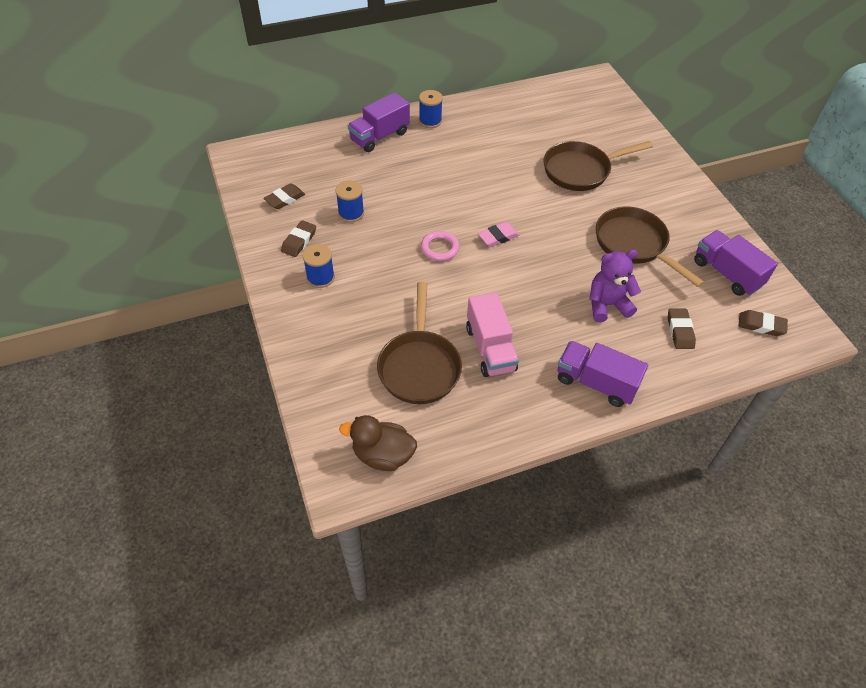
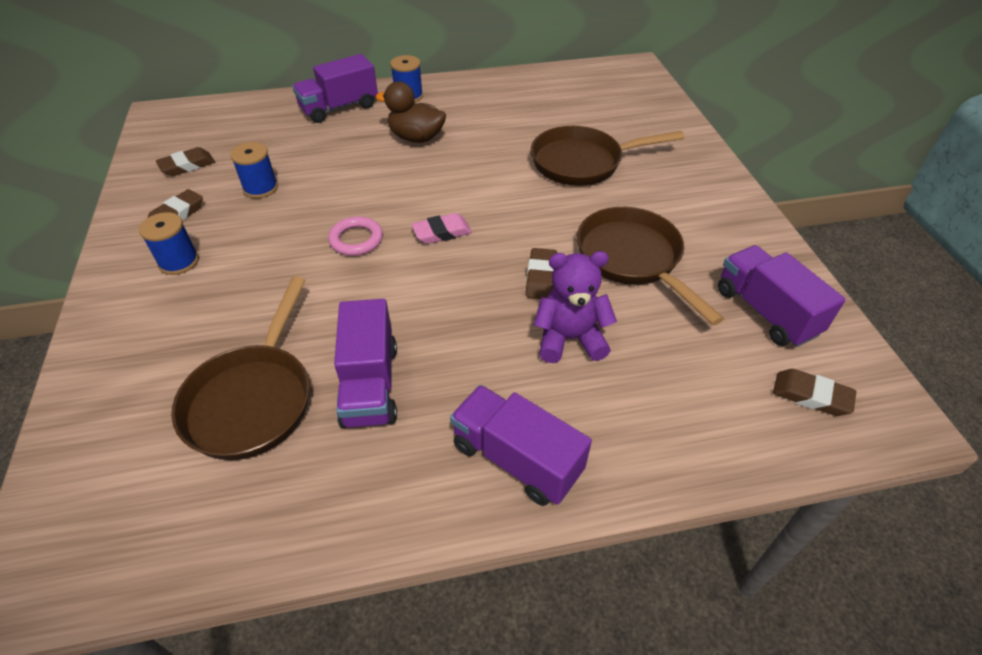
camera: 10 degrees right, 5 degrees down
brown duck [339,415,417,471] -> brown duck moved to [376,82,446,143]
pink truck [466,292,519,377] -> purple truck [334,299,397,428]
brown eraser [668,309,696,349] -> brown eraser moved to [526,248,557,299]

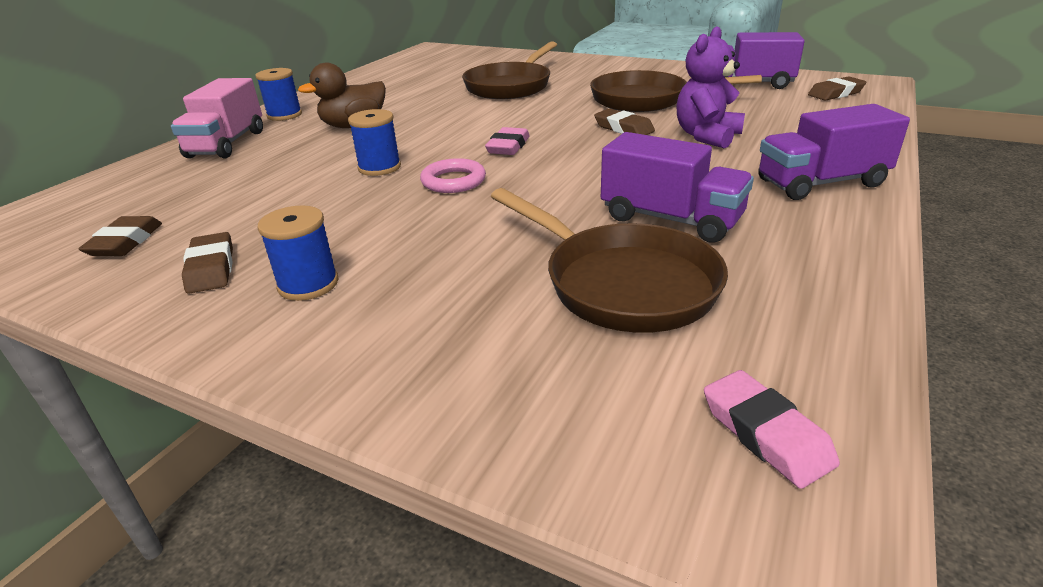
camera: 50 degrees left, 15 degrees down
blue spool [230,142,278,198] -> blue spool moved to [348,109,401,176]
purple truck [292,54,378,123] -> pink truck [171,78,263,158]
none -> pink eraser [704,370,840,489]

